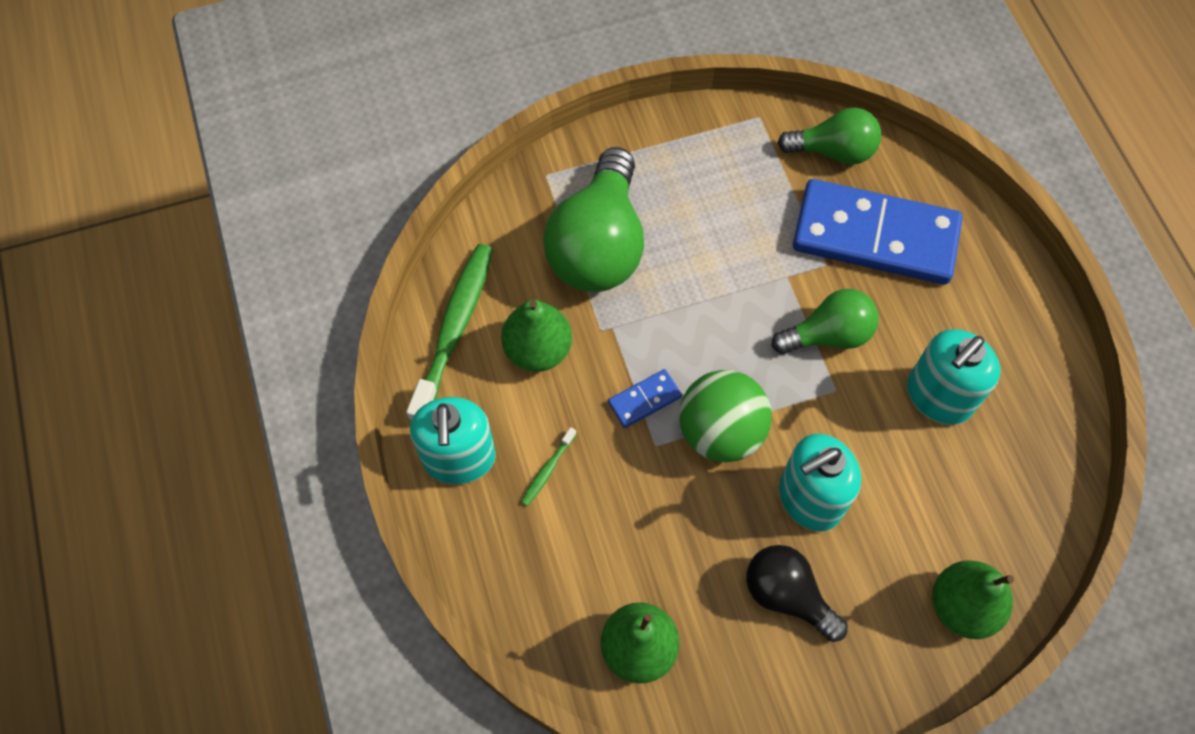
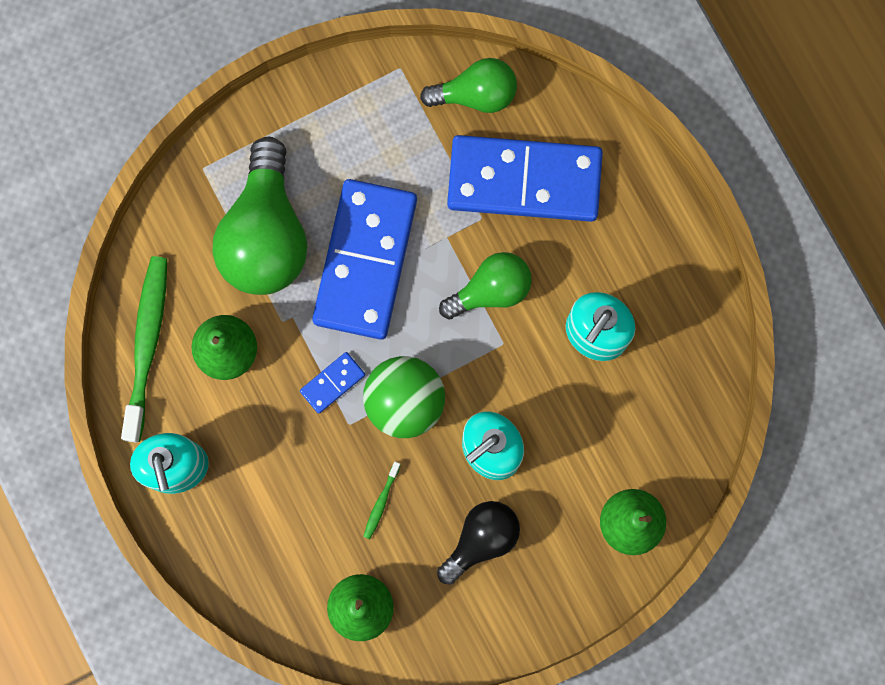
camera: 10 degrees left, 15 degrees up
green toothbrush [521,427,576,506] -> green toothbrush moved to [363,462,401,539]
black light bulb [746,545,848,642] -> black light bulb turned 105 degrees clockwise [437,501,520,585]
none -> blue domino [312,179,417,340]

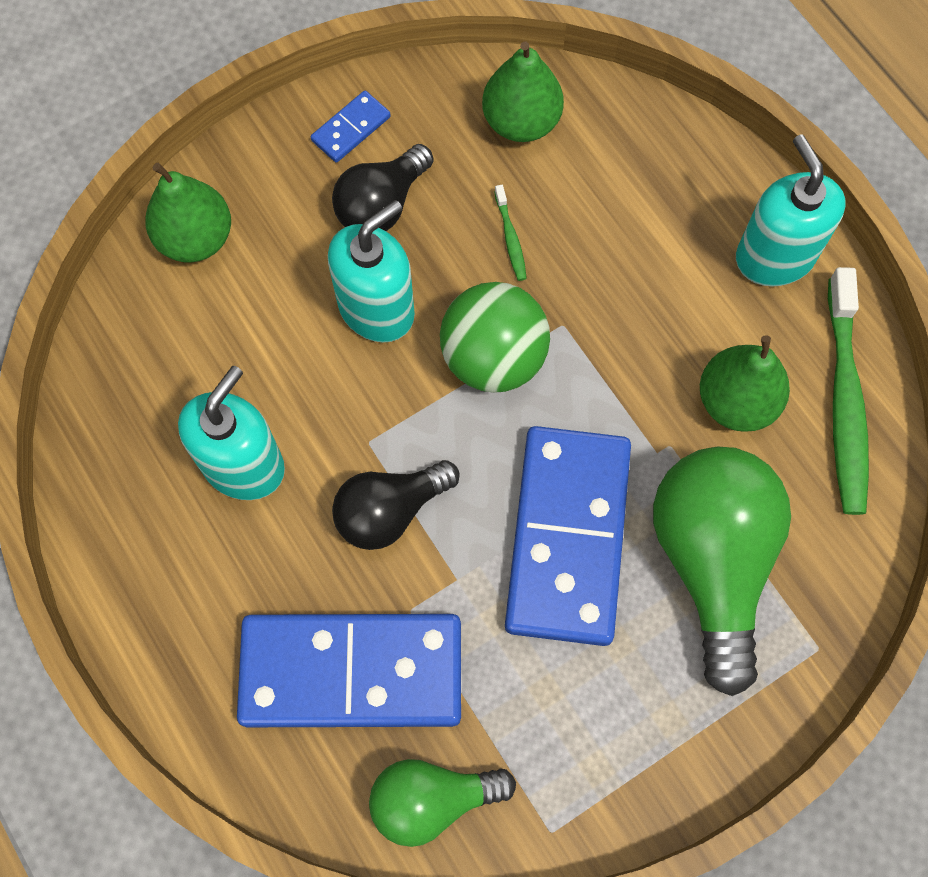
camera: 175 degrees right, 10 degrees down
blue domino [300,352,365,414] -> blue domino moved to [311,91,391,163]
green toothbrush [363,462,401,539] -> green toothbrush turned 150 degrees clockwise [494,185,527,281]
green light bulb [439,252,532,319] -> black light bulb [332,460,460,550]

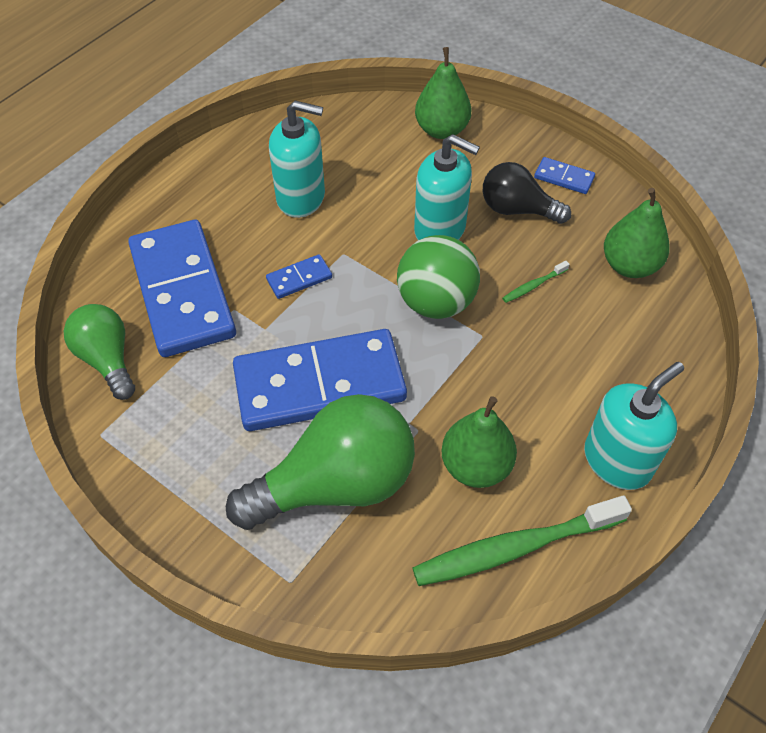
camera: 70 degrees right, 15 degrees down
black light bulb [332,460,460,550] -> blue domino [266,254,332,299]

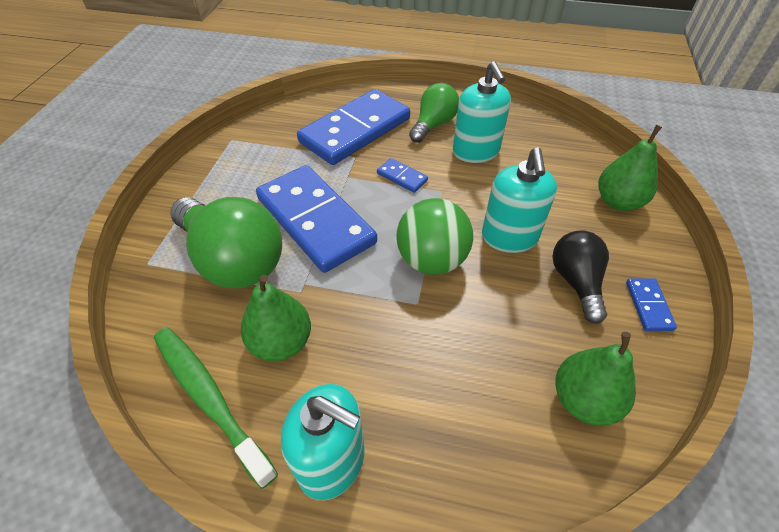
camera: 65 degrees right, 5 degrees down
green light bulb [64,304,135,400] -> green light bulb moved to [409,83,459,143]
green toothbrush [502,261,570,303] -> none

